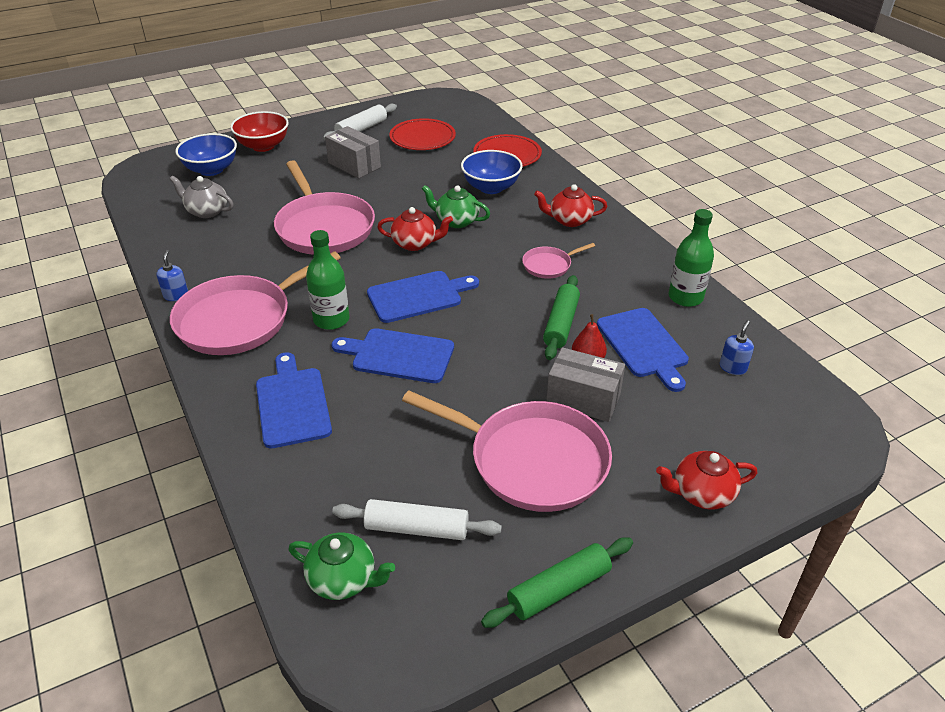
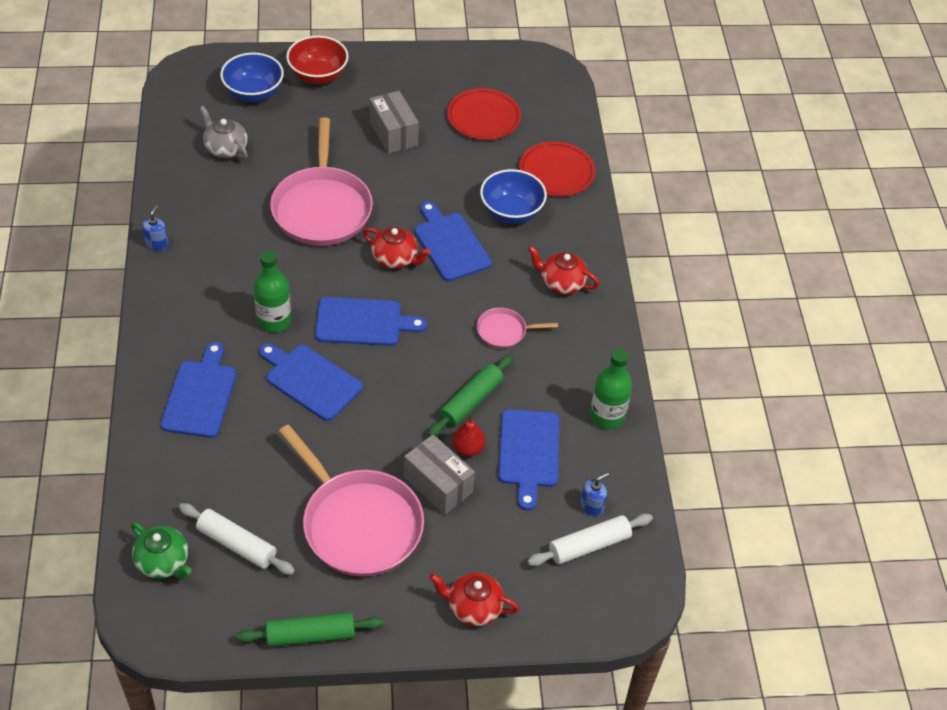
camera: 20 degrees right, 10 degrees up
pink pan [170,251,341,355] -> none
white rolling pin [323,104,397,140] -> white rolling pin moved to [527,514,653,566]
green teapot [422,185,490,228] -> blue cutting board [414,201,492,281]

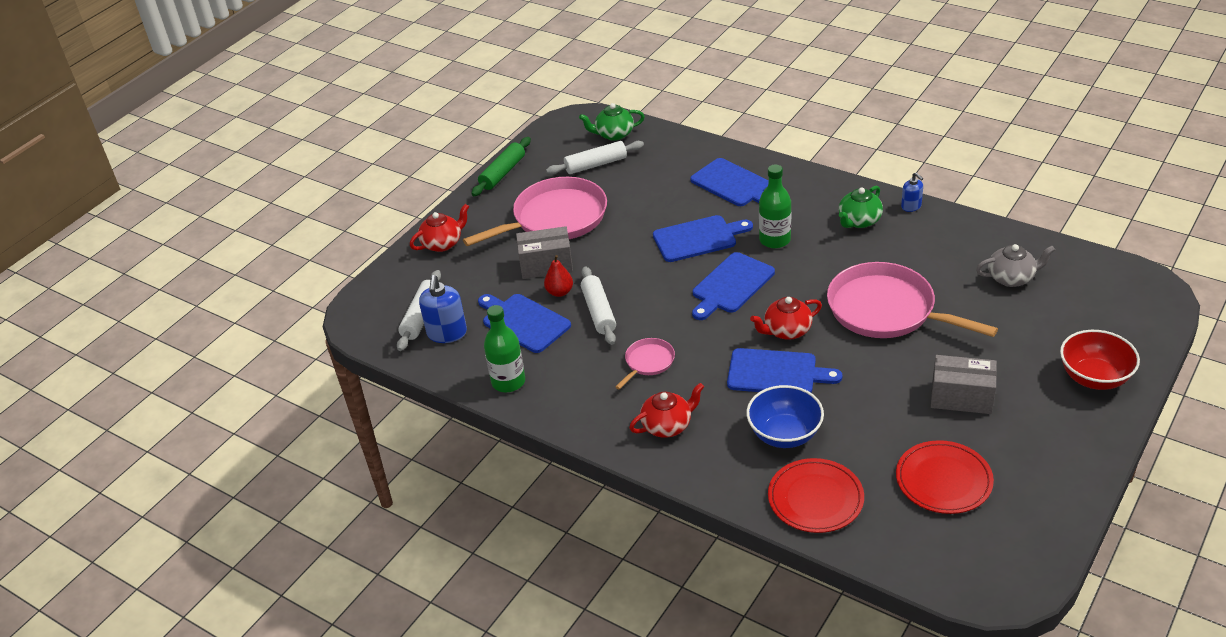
camera: 135 degrees right, 10 degrees down
blue bowl [220,53,284,102] -> none
pink pan [279,424,424,577] -> pink pan turned 150 degrees clockwise [463,177,607,246]
green rolling pin [428,355,513,436] -> white rolling pin [581,266,616,345]
blue soap dispenser [580,472,609,516] -> blue soap dispenser [419,275,467,343], size x1.73
none -> green teapot [839,186,883,228]

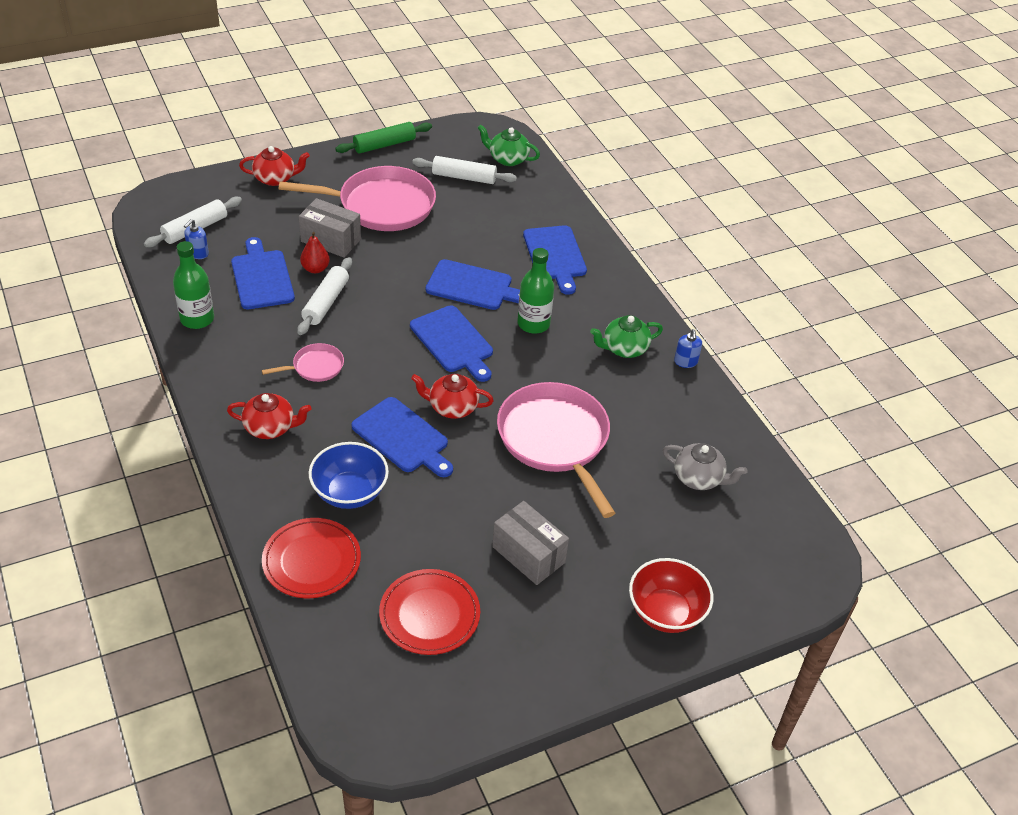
camera: 25 degrees right, 5 degrees up
blue soap dispenser [419,275,467,343] -> blue soap dispenser [184,219,209,259], size x0.58
blue cutting board [692,252,775,320] -> blue cutting board turned 105 degrees counterclockwise [410,306,493,382]

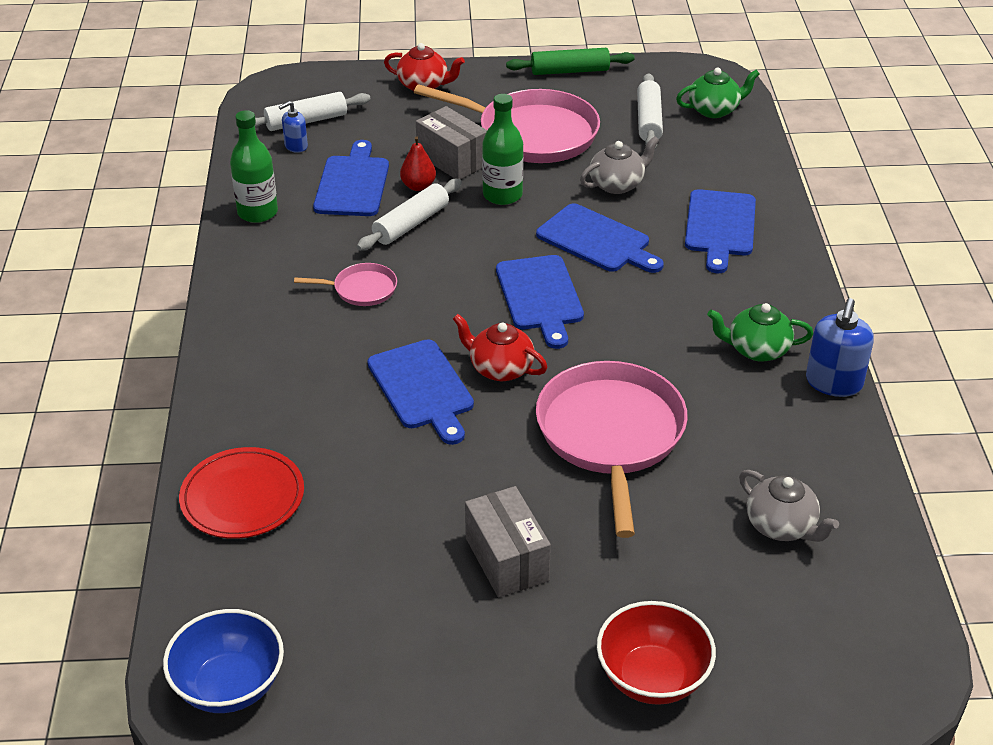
camera: 25 degrees right, 5 degrees down
red teapot [227,393,312,439] -> none
blue bowl [309,442,389,509] -> blue bowl moved to [163,609,284,713]
red plate [379,569,480,655] -> none
white rolling pin [412,156,517,184] -> white rolling pin turned 60 degrees clockwise [637,73,663,148]
green teapot [478,125,540,166] -> green teapot turned 120 degrees clockwise [676,68,760,118]
green bottle [517,248,554,334] -> green bottle moved to [482,94,524,205]
blue soap dispenser [674,329,702,368] -> blue soap dispenser [806,298,874,397], size x1.73
none -> grey teapot [580,136,659,194]

